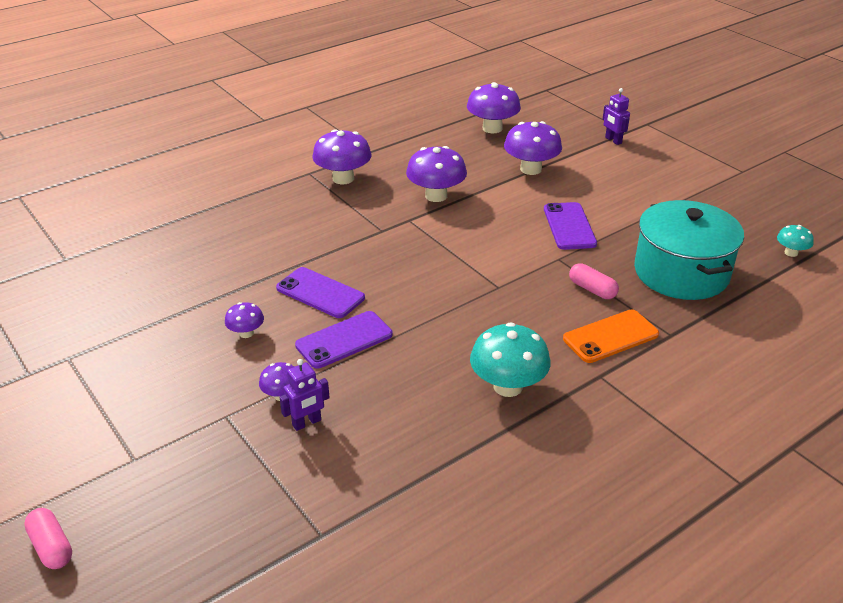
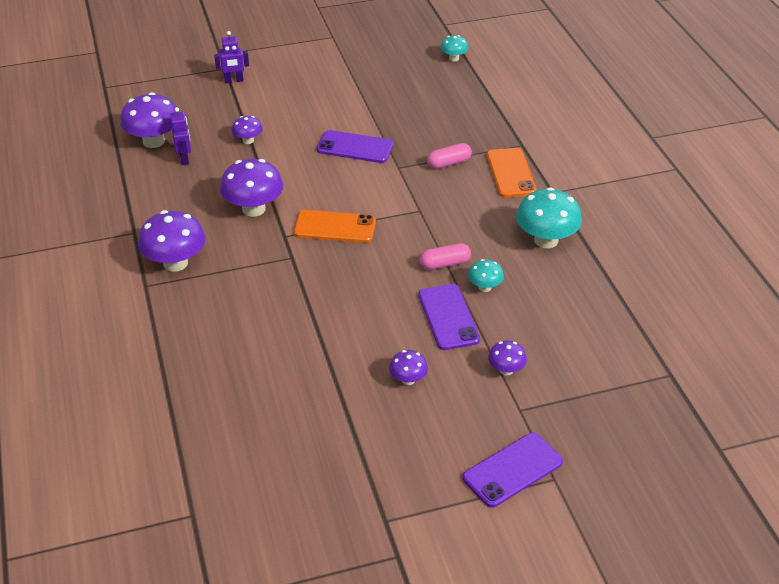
camera: 70 degrees left, 5 degrees up
pink capsule [24,508,72,569] -> pink capsule moved to [420,243,471,270]
purple phone [276,267,365,318] -> purple phone moved to [463,433,563,508]
purple robot [279,359,330,431] -> purple robot moved to [170,107,191,165]
purple mushroom [504,121,562,175] -> purple mushroom [232,116,263,144], size x0.53
turquoise pot [634,200,744,300] -> none
none -> orange phone [294,210,376,243]
none -> turquoise mushroom [468,259,504,292]

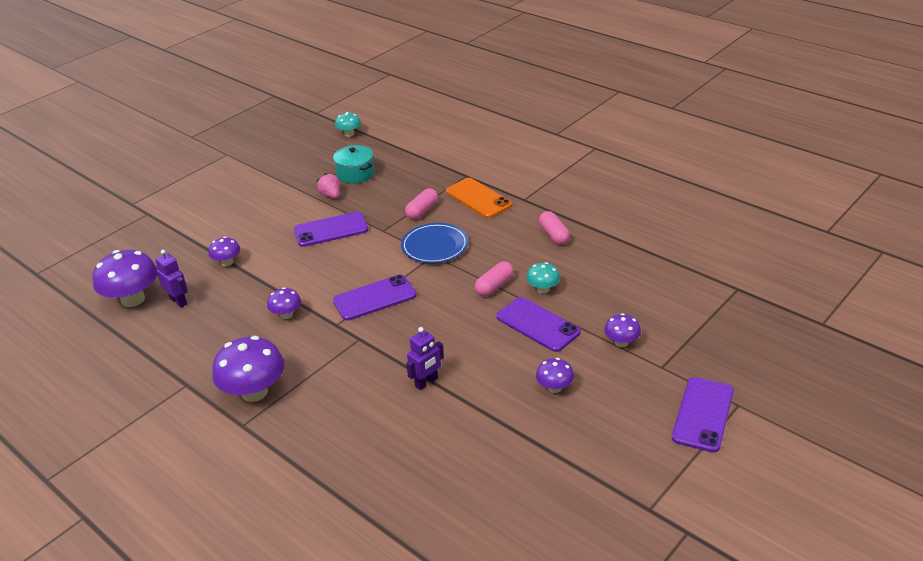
camera: 30 degrees left, 5 degrees down
purple robot [214,31,249,83] -> purple robot moved to [406,327,444,390]
purple mushroom [220,159,283,217] -> purple mushroom [267,287,301,319], size x0.53
orange phone [294,210,376,243] -> purple phone [333,275,416,321]
turquoise mushroom [516,187,582,248] -> pink capsule [539,211,570,245]
none -> pink strawberry [316,173,340,198]
none -> turquoise pot [333,145,374,184]
none -> blue plate [401,223,468,263]

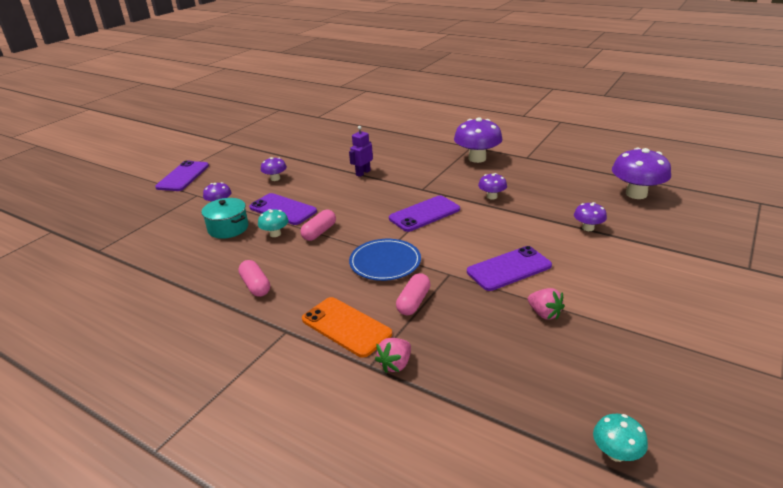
camera: 170 degrees right, 5 degrees down
purple robot [155,250,188,308] -> none
turquoise pot [333,145,374,184] -> turquoise pot moved to [202,198,248,239]
none -> pink strawberry [375,338,411,373]

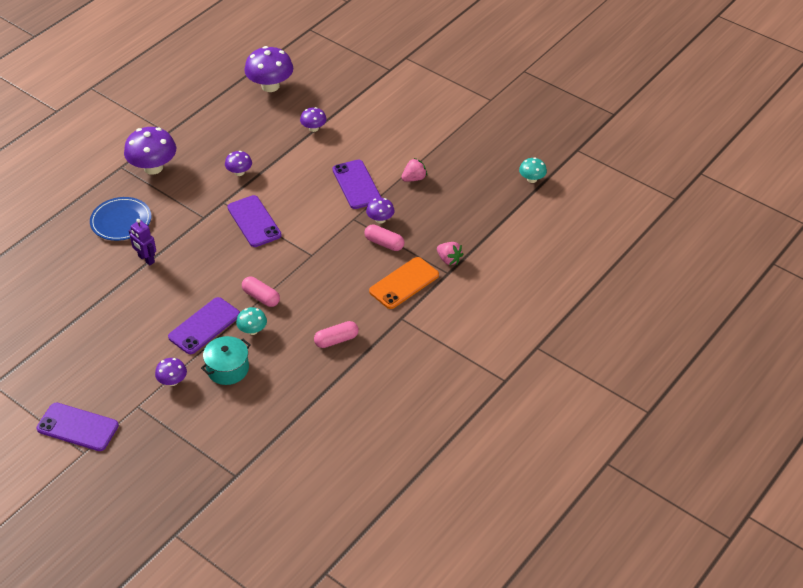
camera: 85 degrees left, 15 degrees up
purple mushroom [261,157,287,181] -> purple mushroom moved to [366,198,395,224]
blue plate [349,239,421,281] -> blue plate moved to [90,197,151,241]

